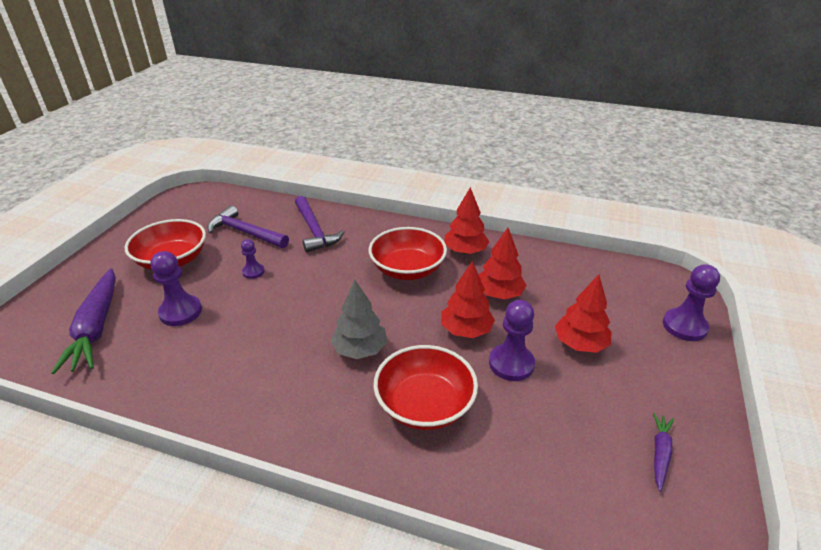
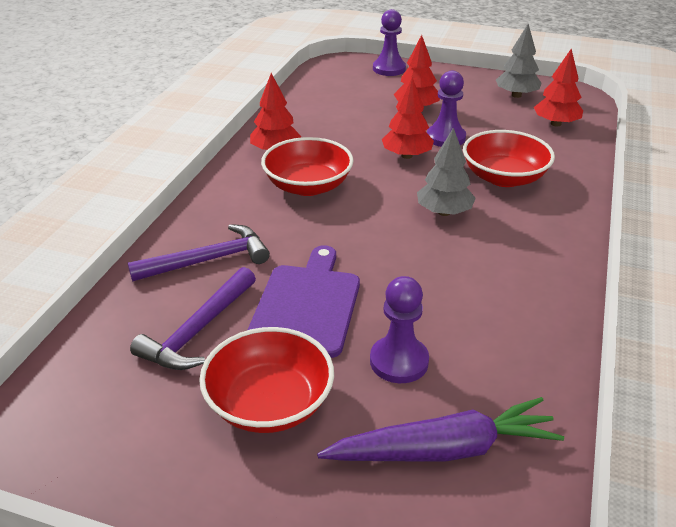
camera: 90 degrees left, 0 degrees up
purple pawn [241,239,265,279] -> purple cutting board [248,245,360,358]
red tree [479,228,527,300] -> red tree moved to [534,49,583,127]
purple carrot [653,413,674,491] -> grey tree [496,24,542,98]

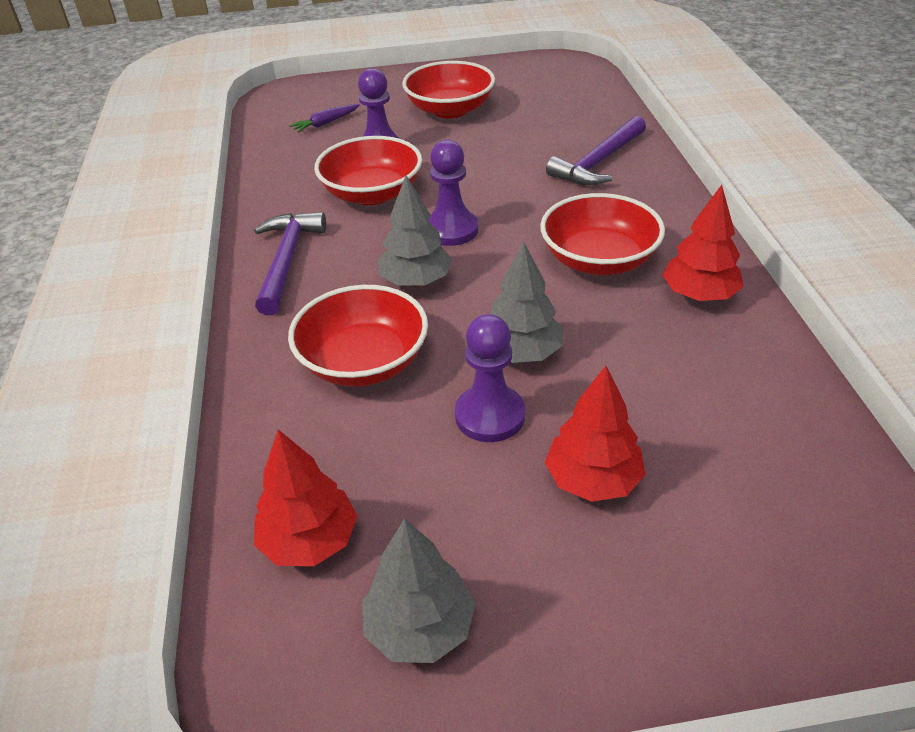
camera: 155 degrees right, 5 degrees up
purple hammer [130,267,256,370] -> purple hammer moved to [254,212,326,315]
purple cutting board [248,245,360,358] -> none
purple carrot [317,397,564,462] -> purple carrot [289,104,360,133], size x0.48
purple pawn [373,9,406,76] -> purple pawn moved to [429,140,478,246]
red tree [382,78,434,159] -> grey tree [491,241,563,363]
none -> red bowl [314,136,422,205]

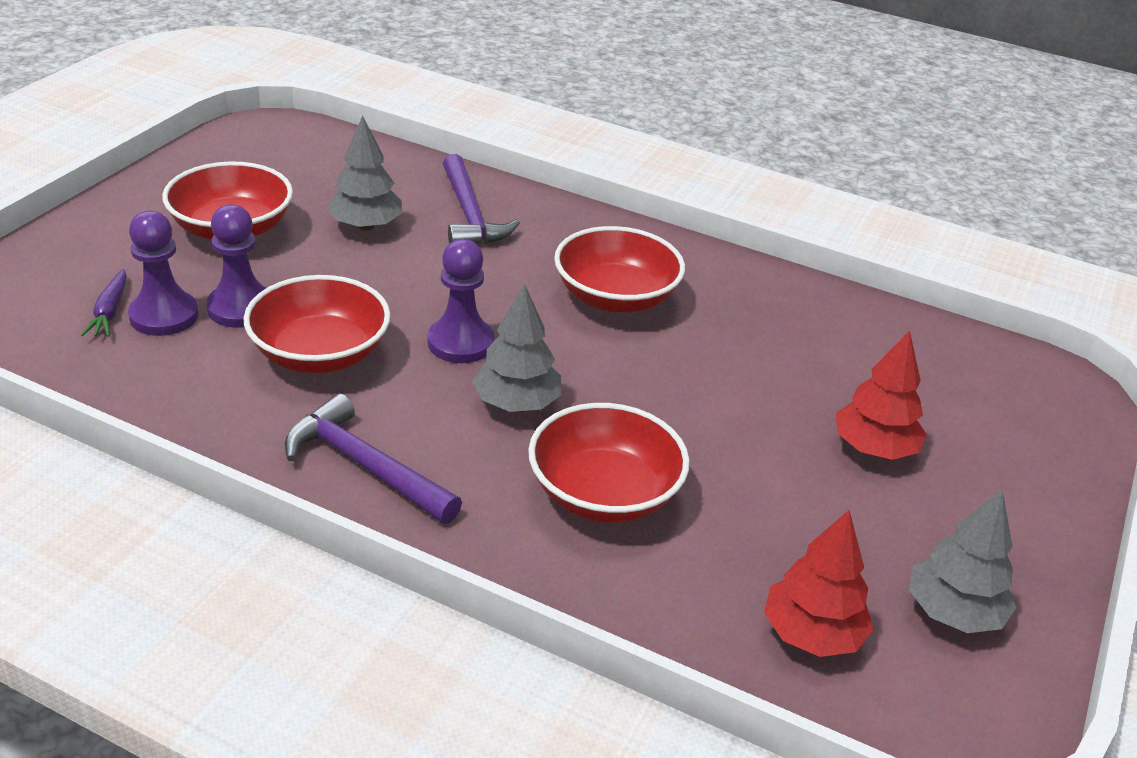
camera: 60 degrees left, 5 degrees down
purple pawn [455,314,525,442] -> purple pawn moved to [128,211,198,336]
grey tree [491,241,563,363] -> grey tree moved to [327,115,402,231]
red tree [663,185,744,301] -> none

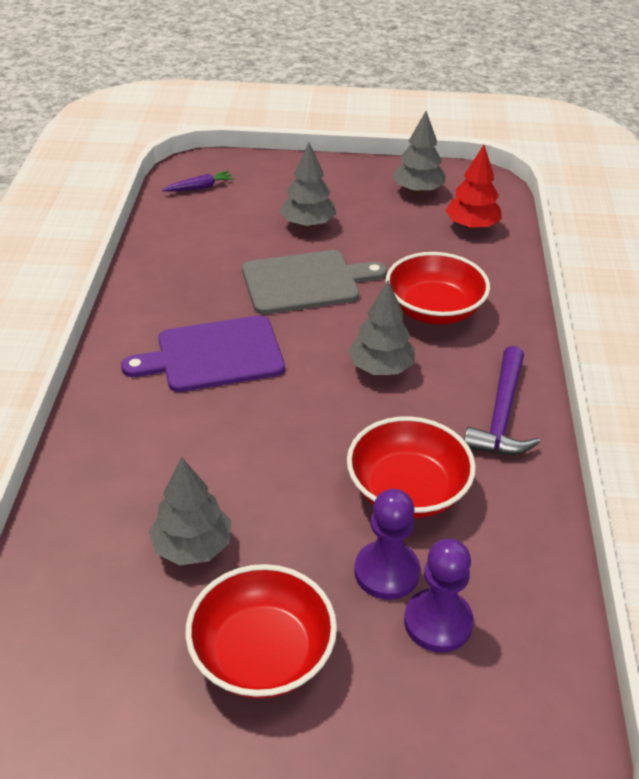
camera: 110 degrees left, 5 degrees up
purple carrot [81,269,127,337] -> purple carrot moved to [162,171,234,192]
purple pawn [428,239,494,363] -> none
purple hammer [443,154,520,244] -> none
red bowl [554,226,685,313] -> purple cutting board [121,315,285,392]
red tree [836,331,927,460] -> grey tree [280,143,336,228]
none -> grey cutting board [242,250,387,314]

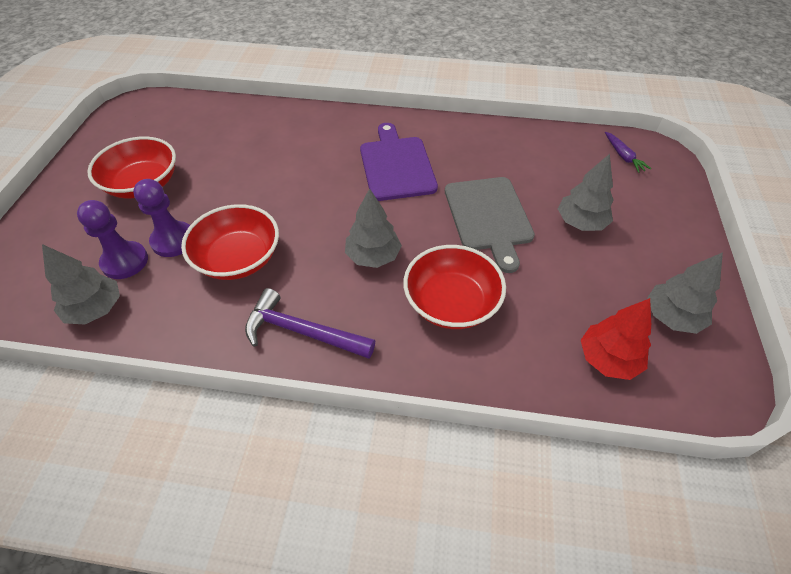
camera: 95 degrees right, 10 degrees up
grey tree [149,457,231,565] -> grey tree moved to [42,244,120,324]

